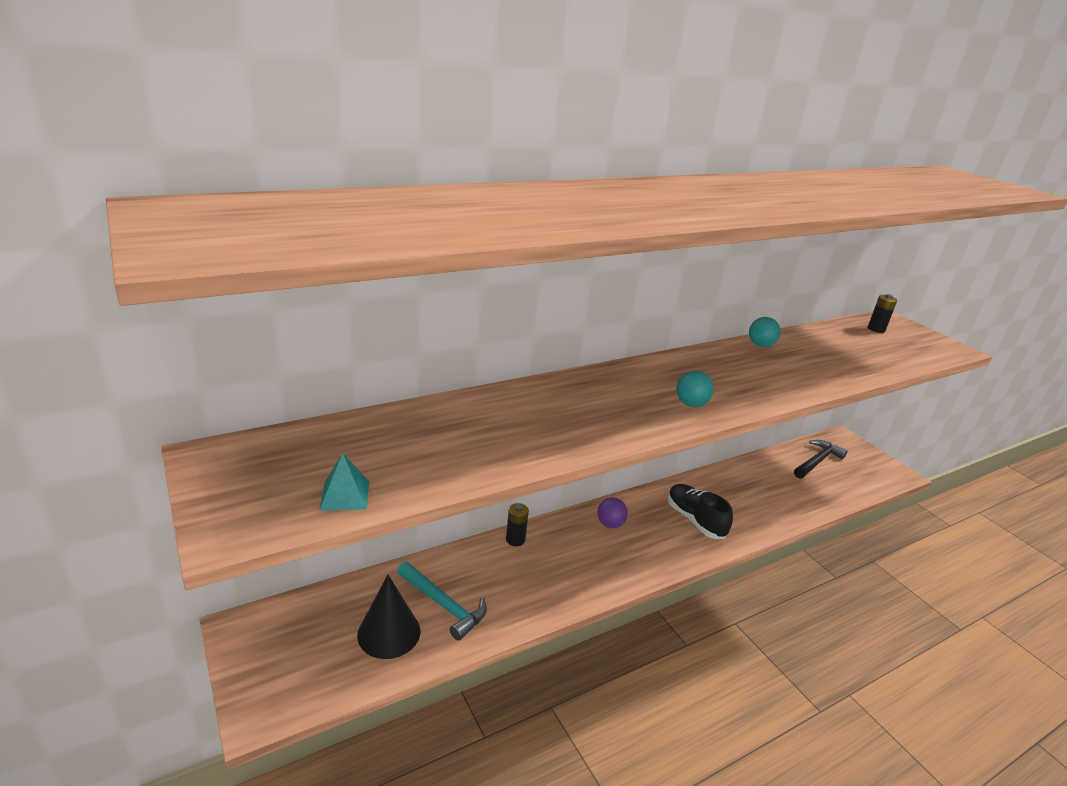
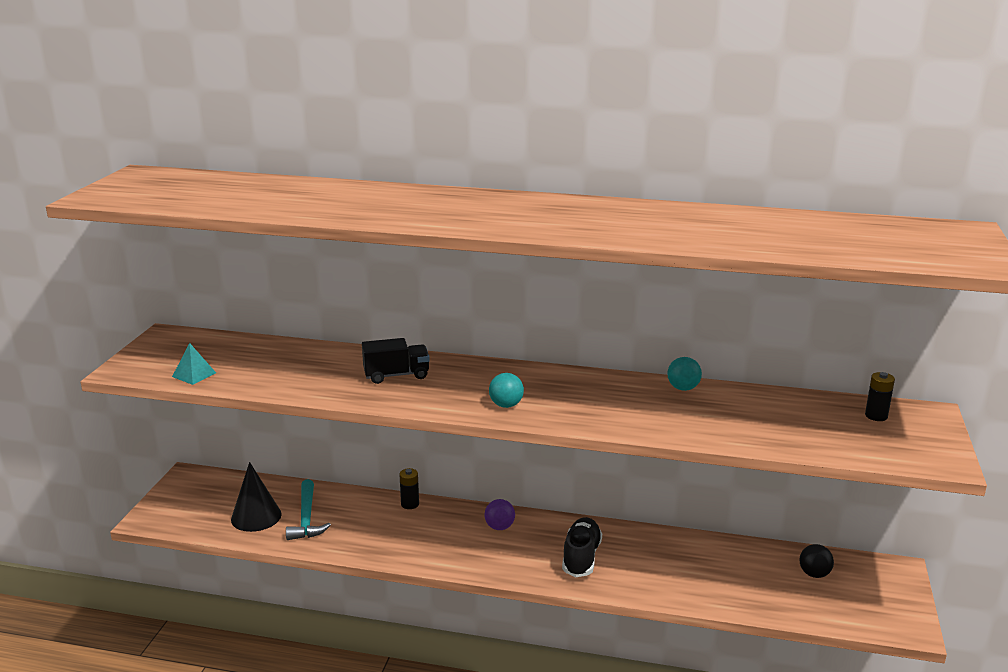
camera: 45 degrees right, 5 degrees down
black hammer [794,440,848,479] -> black ball [799,544,834,578]
none -> black truck [362,338,430,384]

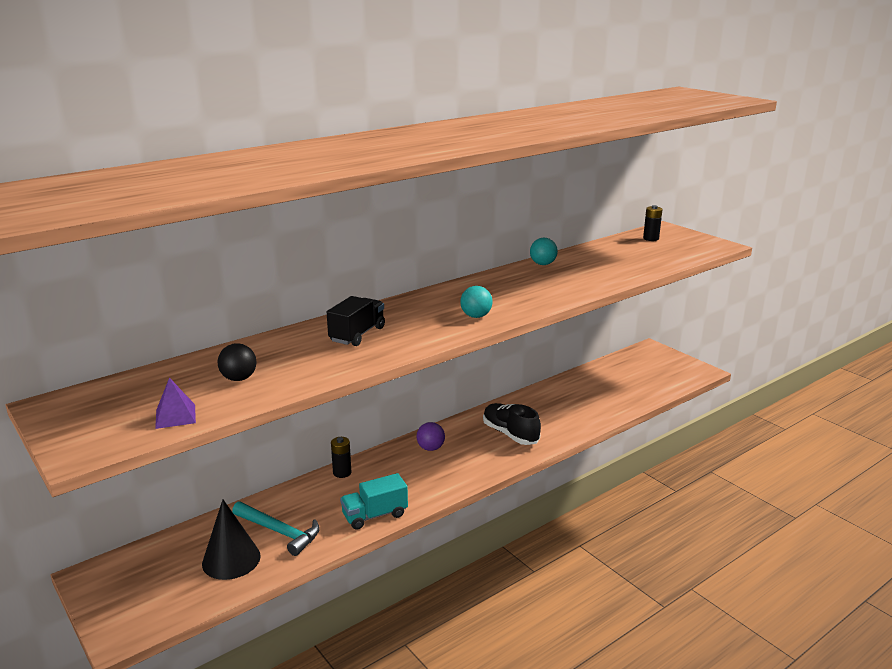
camera: 50 degrees left, 0 degrees up
turquoise pyramid [172,343,216,385] -> purple pyramid [155,377,196,429]
black ball [799,544,834,578] -> black ball moved to [218,343,256,381]
none -> turquoise truck [340,473,408,530]

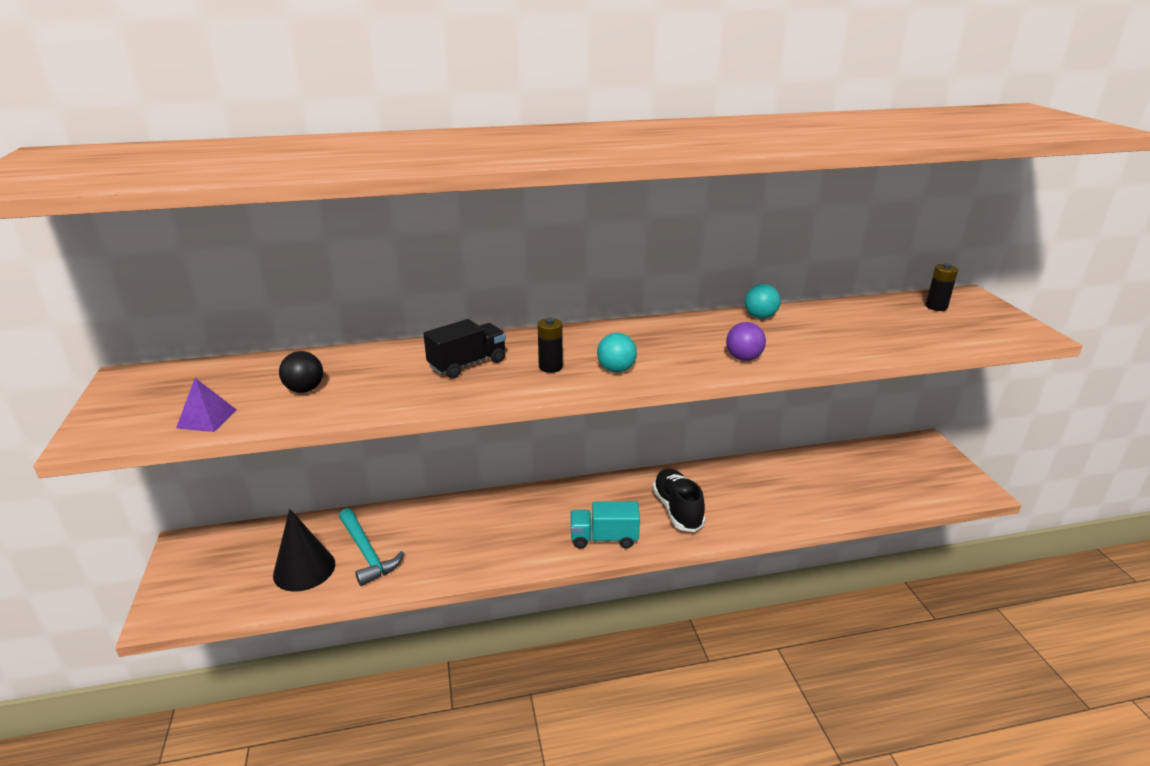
camera: 25 degrees right, 5 degrees up
black battery [331,437,351,478] -> black battery moved to [538,318,563,373]
turquoise truck [340,473,408,530] -> turquoise truck moved to [570,501,640,549]
purple ball [416,422,445,451] -> purple ball moved to [726,322,766,361]

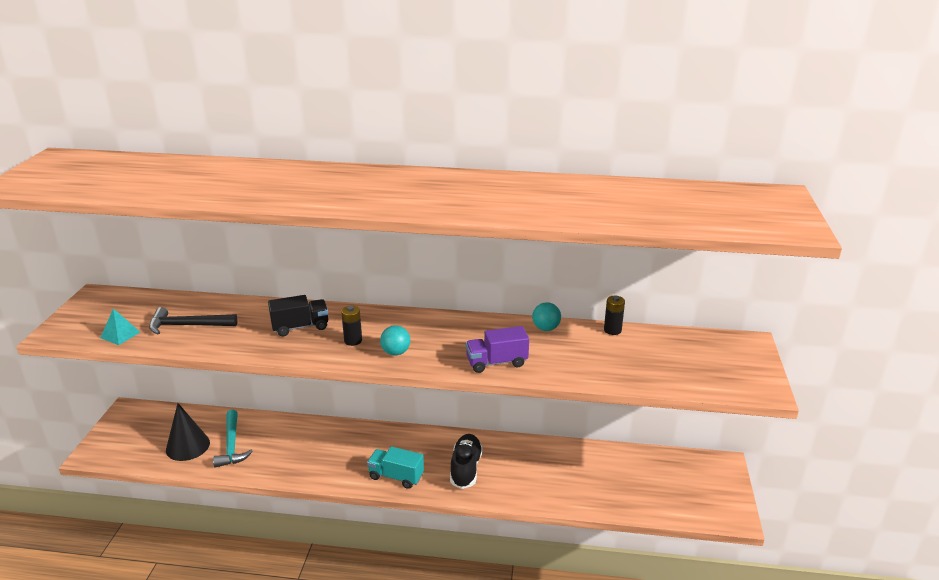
camera: 20 degrees right, 0 degrees up
purple pyramid [176,378,237,432] -> turquoise pyramid [100,308,140,345]
black ball [279,351,323,393] -> black hammer [149,307,238,334]
purple ball [726,322,766,361] -> purple truck [466,326,529,373]
black battery [926,263,958,311] -> black battery moved to [604,296,625,335]

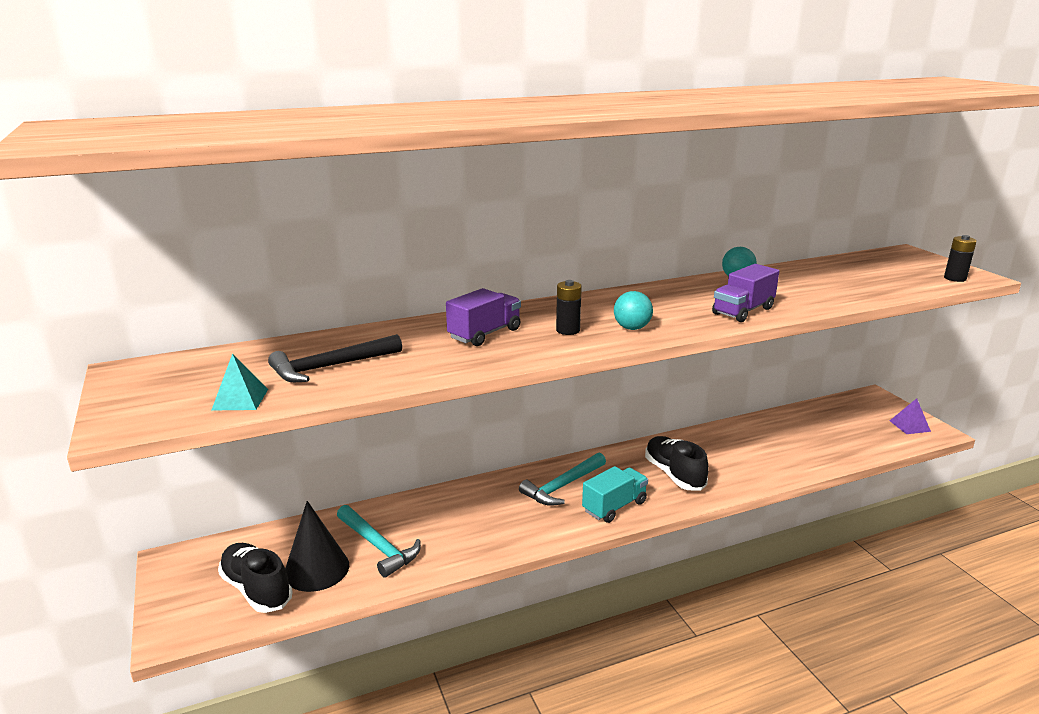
camera: 30 degrees left, 5 degrees down
black truck [268,295,328,336] -> purple truck [446,288,521,346]
turquoise truck [367,446,424,489] -> turquoise truck turned 150 degrees clockwise [582,466,648,523]
black battery [604,296,625,335] -> black battery moved to [944,235,977,282]
none -> black shoe [218,543,293,613]
none -> turquoise hammer [519,453,606,506]
none -> purple pyramid [890,398,931,434]

